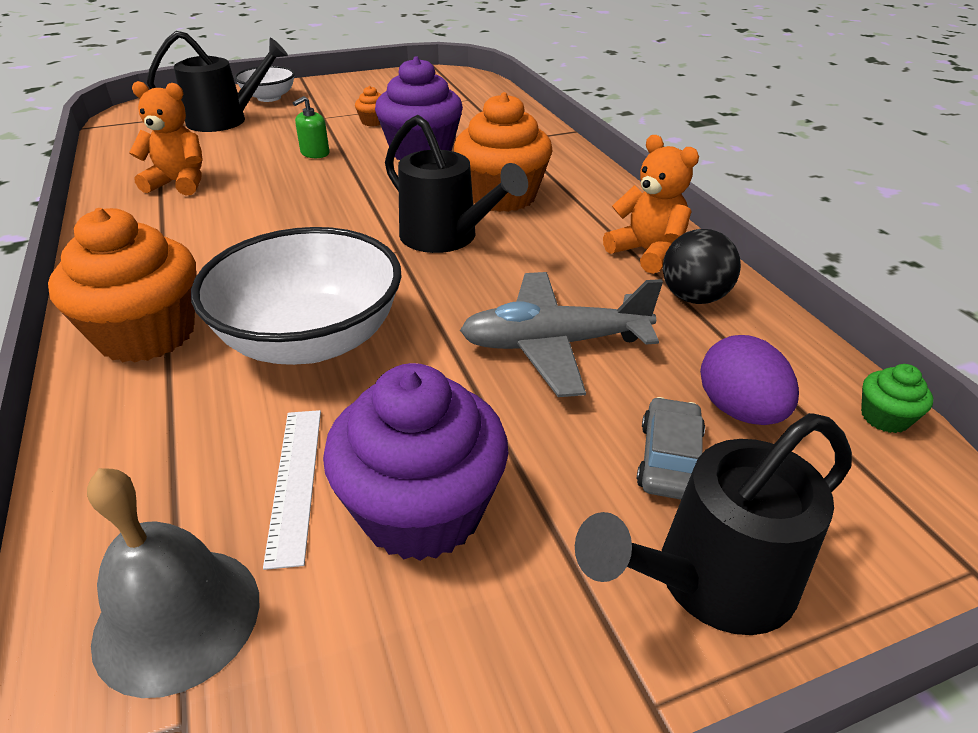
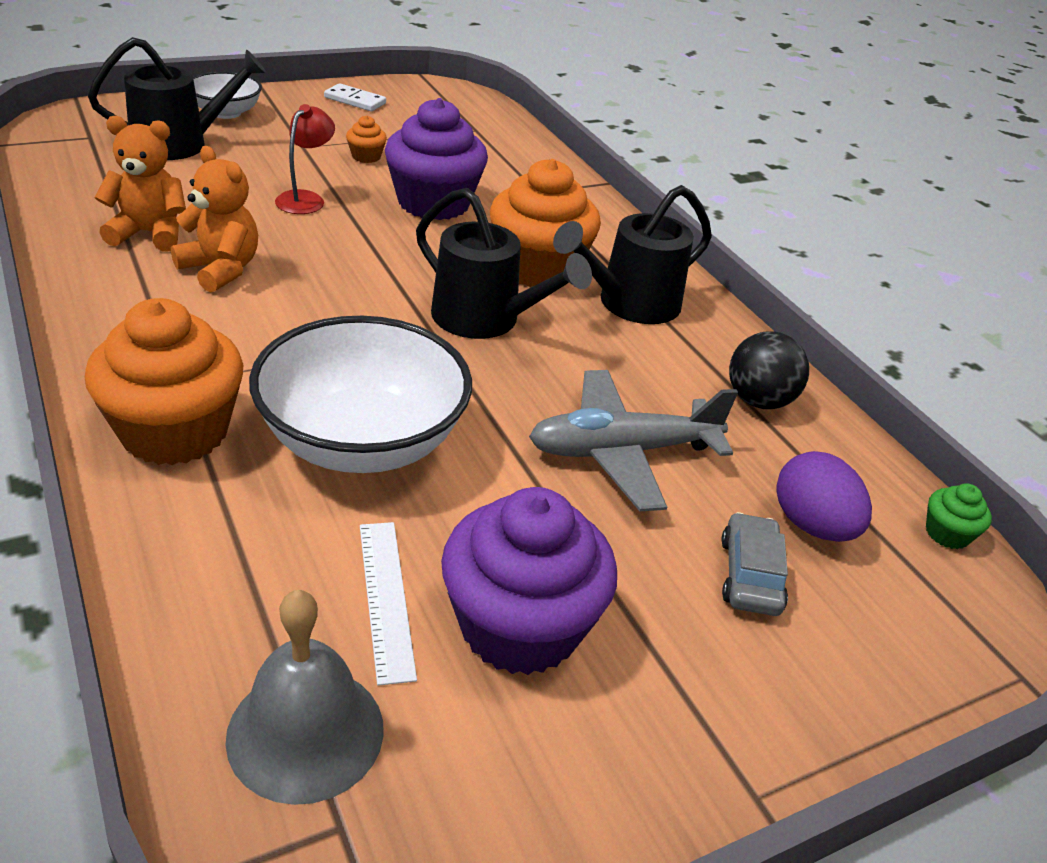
camera: 10 degrees left, 0 degrees up
green soap dispenser [293,96,330,158] -> red lamp [275,104,335,214]
black watering can [575,413,852,635] -> black watering can moved to [553,185,712,324]
orange teddy bear [603,135,699,274] -> orange teddy bear moved to [171,146,258,293]
none -> white domino [324,83,386,111]

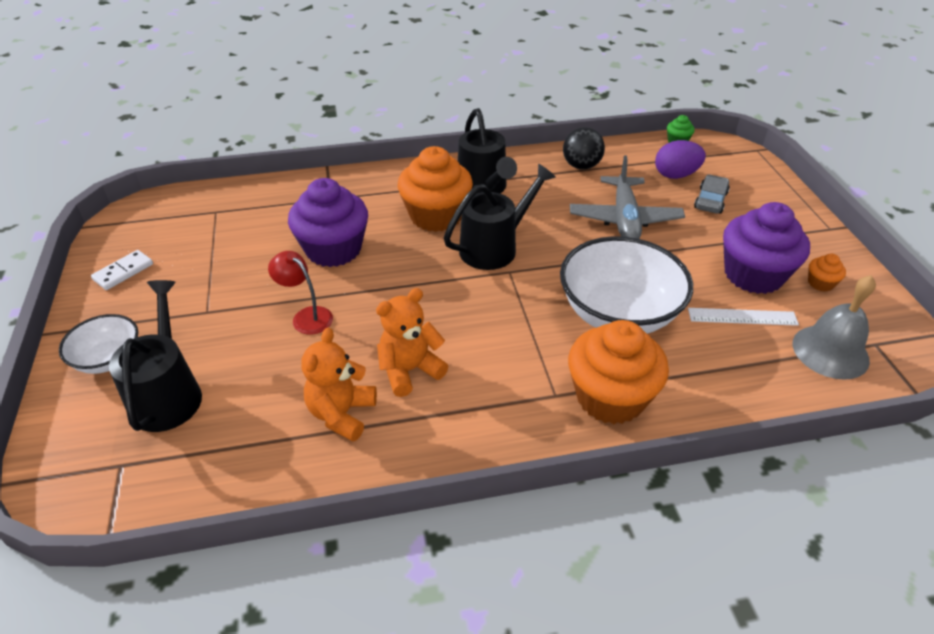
camera: 70 degrees left, 5 degrees up
orange cupcake [346,115,387,163] -> orange cupcake moved to [808,254,846,292]
grey car [721,512,788,616] -> grey car turned 90 degrees clockwise [694,175,730,214]

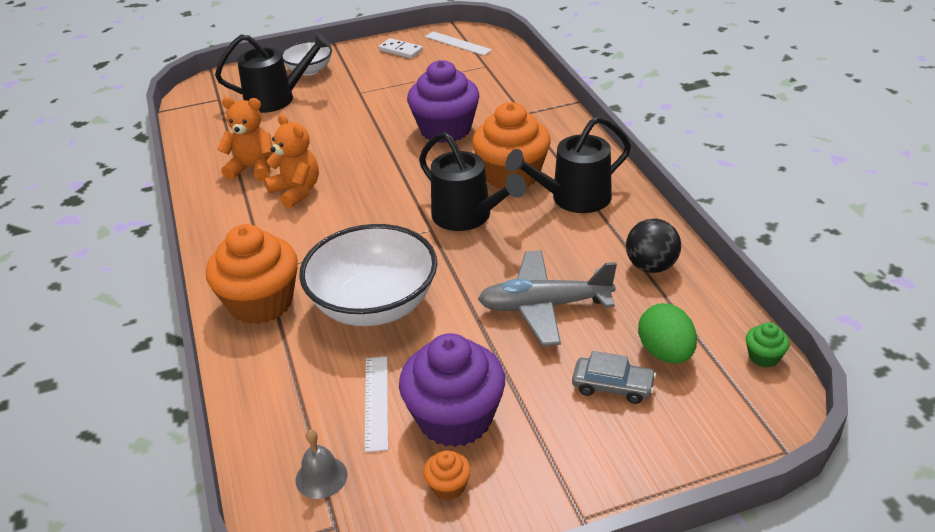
camera: 85 degrees right, 5 degrees down
red lamp [268,251,333,335] -> none
purple egg [655,140,706,179] -> green egg [638,303,697,364]
grey bell [793,275,876,380] -> grey bell [296,429,348,499], size x0.59
none -> white ruler [425,31,492,56]

